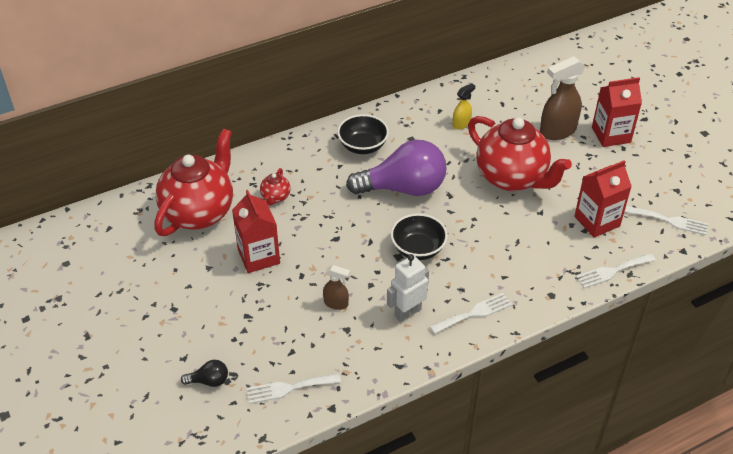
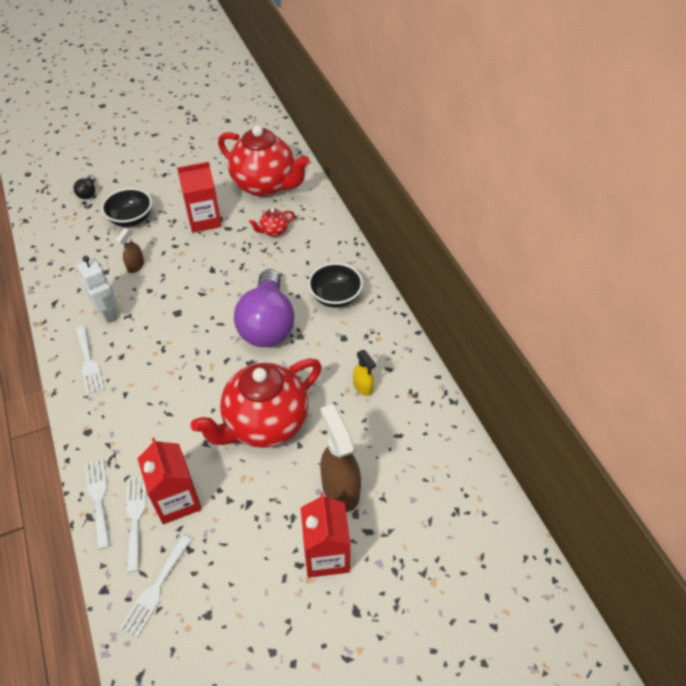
camera: 95 degrees right, 5 degrees up
white fork [247,373,341,404] -> white fork moved to [126,478,146,572]
red teapot [260,168,291,205] -> red teapot turned 45 degrees counterclockwise [249,208,295,237]
black bowl [391,213,448,260] -> black bowl moved to [101,188,152,227]

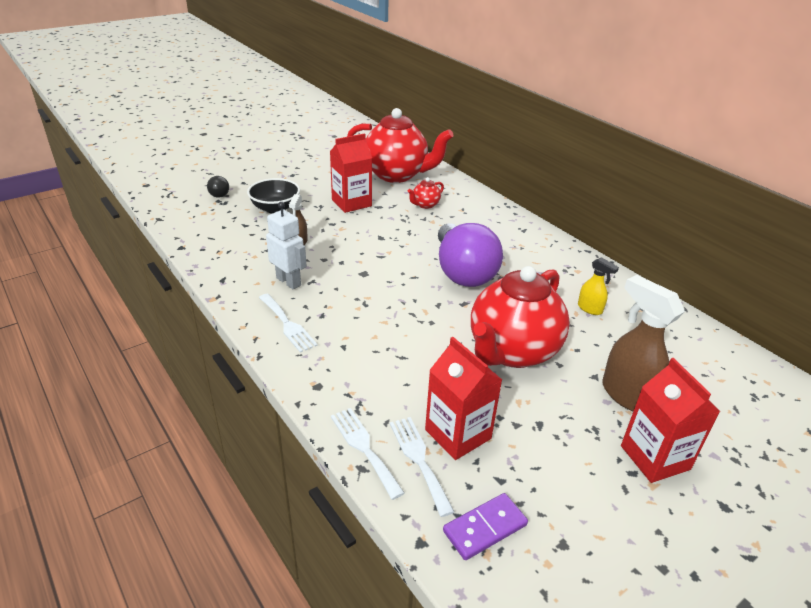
camera: 15 degrees left, 15 degrees down
white fork [120,535,192,638] -> purple domino [443,493,528,560]
black bowl [308,263,363,308] -> none

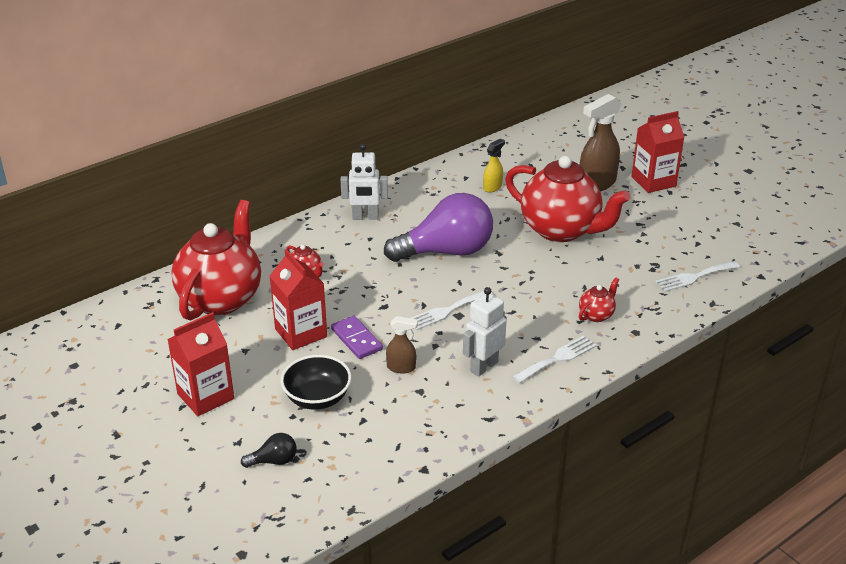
camera: 90 degrees left, 0 degrees up
white fork [331,408,405,500] -> white fork moved to [411,291,493,330]
red carton [425,337,502,460] -> red carton moved to [167,312,234,416]
purple domino [443,493,528,560] -> purple domino moved to [331,316,383,359]
none -> white robot [341,144,388,220]
none -> red teapot [579,277,619,322]

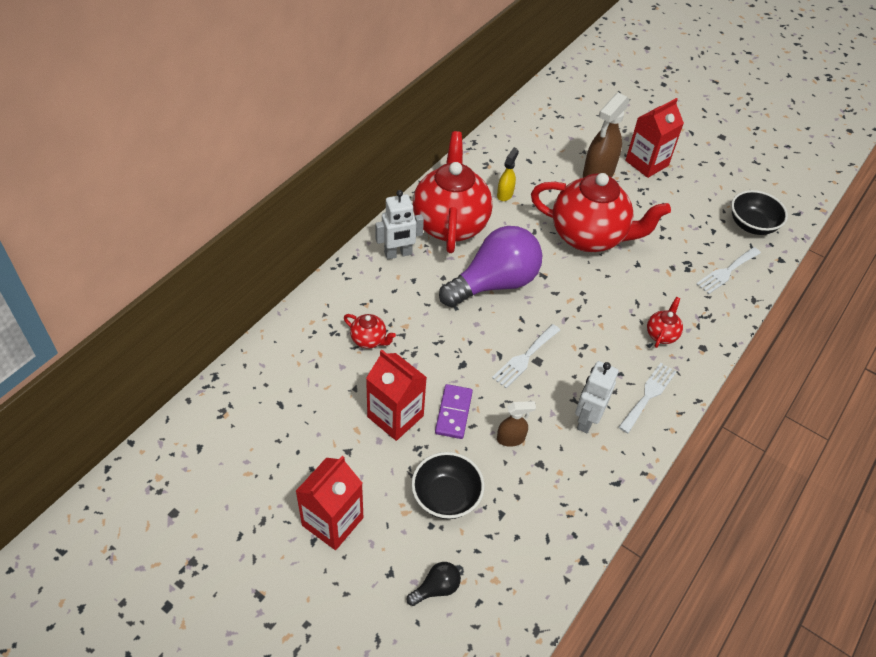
camera: 20 degrees left, 15 degrees up
red teapot [171,200,261,320] -> red teapot moved to [413,131,493,253]
purple domino [331,316,383,359] -> purple domino turned 60 degrees clockwise [435,384,473,439]
none -> black bowl [731,190,788,235]

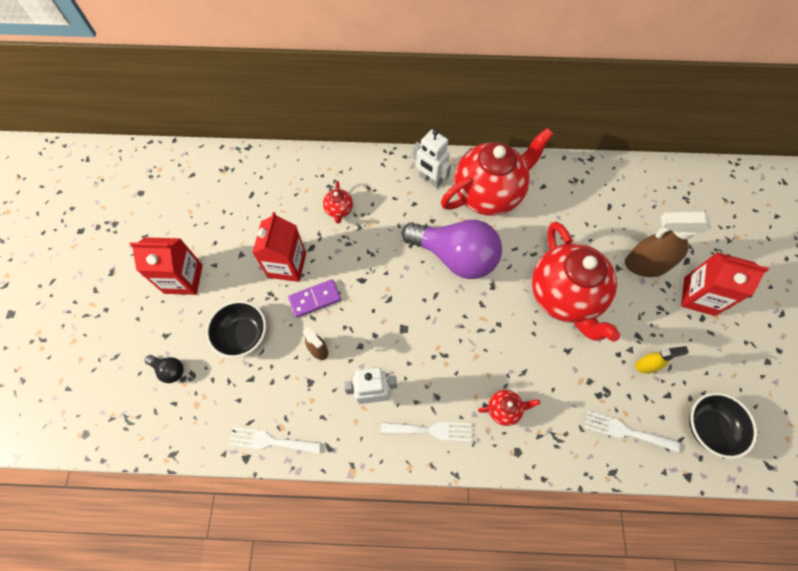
camera: 60 degrees right, 15 degrees up
white fork [492,324,560,388] -> white fork moved to [228,427,321,454]
yellow spray bottle [497,148,519,201] -> yellow spray bottle moved to [635,346,689,374]

